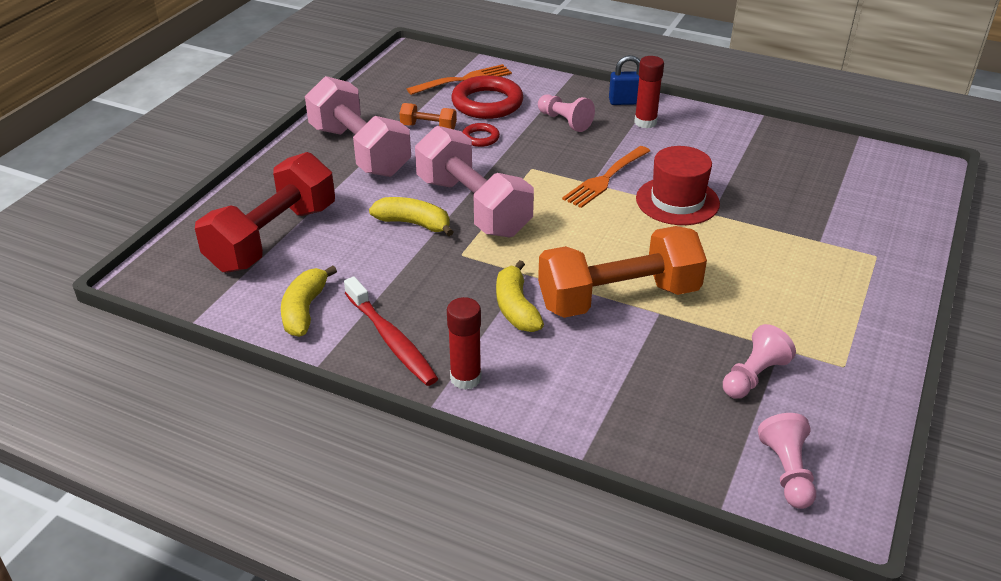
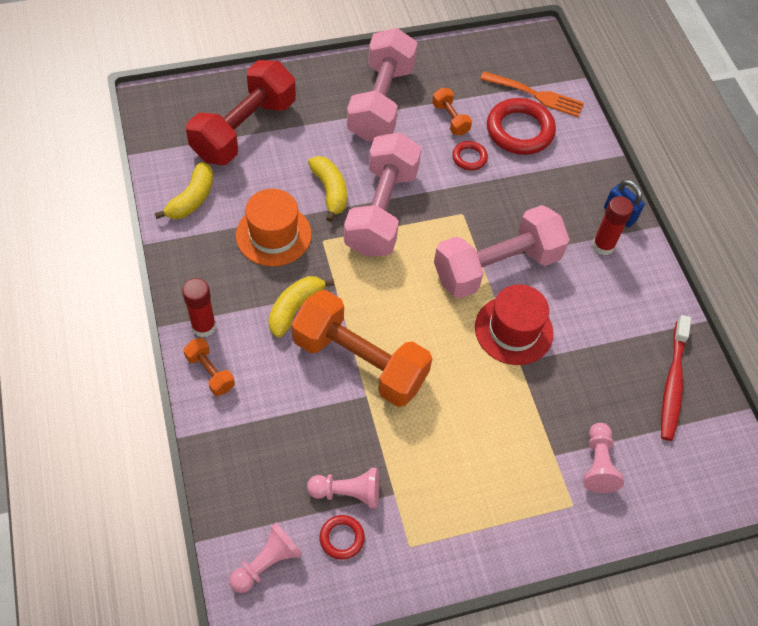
camera: 45 degrees right, 20 degrees up
red dumbbell [195,152,335,273] -> red dumbbell turned 45 degrees counterclockwise [186,60,296,165]
yellow banana [281,265,337,337] -> yellow banana turned 150 degrees clockwise [155,162,213,219]
red toothbrush [344,276,438,386] -> red toothbrush moved to [661,315,691,441]
pink pawn [538,94,595,132] -> pink pawn moved to [583,423,624,493]
orange fork [562,146,650,208] -> pink dumbbell [434,205,570,299]
none -> orange dumbbell [183,338,235,396]
none -> orange hat [236,189,312,267]
none -> red ring [320,515,365,560]

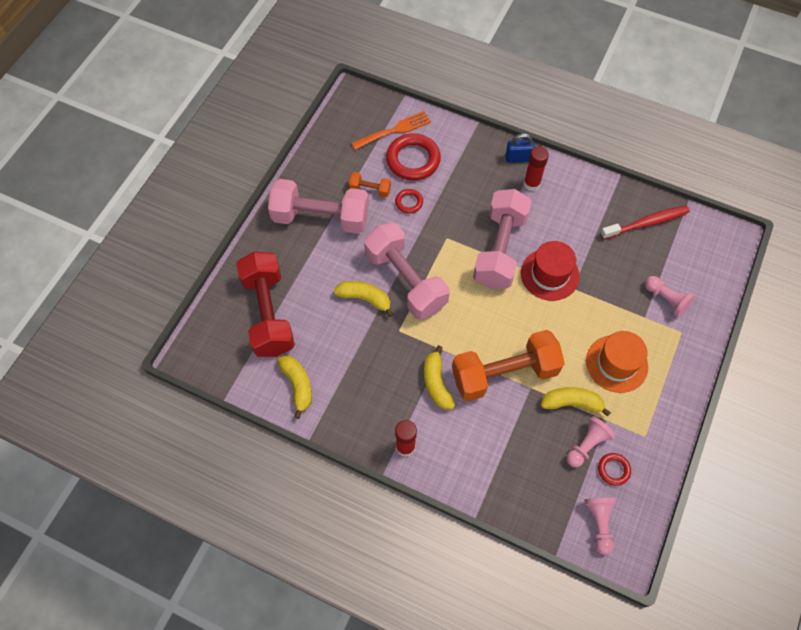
camera: 45 degrees left, 5 degrees up
orange dumbbell [183,338,235,396] -> none
orange hat [236,189,312,267] -> orange hat moved to [586,331,648,393]
pink dumbbell [347,28,417,142] -> pink dumbbell turned 45 degrees counterclockwise [268,179,369,234]
red toothbrush [661,315,691,441] -> red toothbrush turned 75 degrees counterclockwise [600,206,690,240]
none -> yellow banana [541,387,611,417]

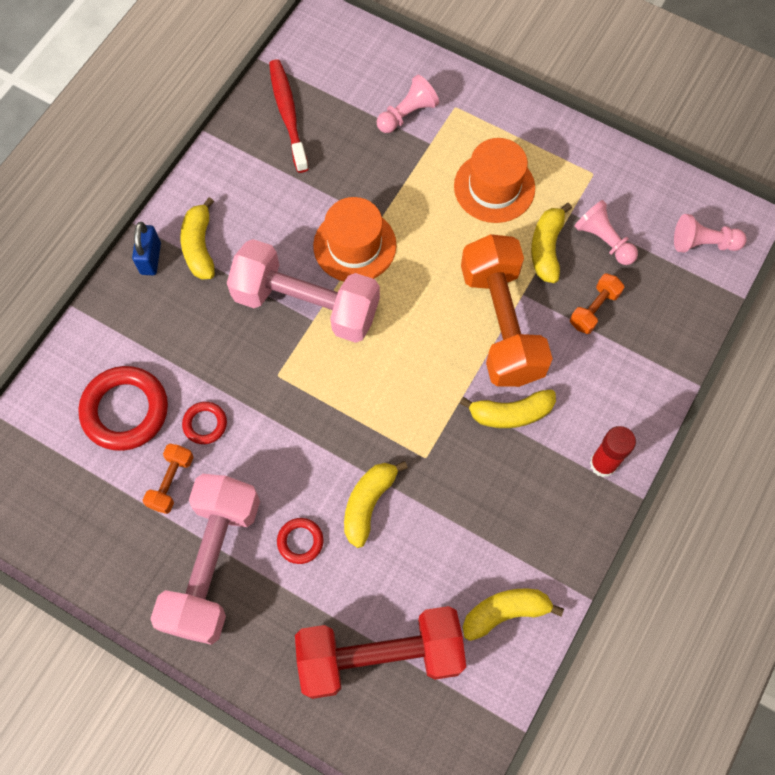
camera: 85 degrees left, 5 degrees up
orange fork [351,111,431,150] -> none
pink dumbbell [364,222,449,320] -> none
red hat [521,241,580,301] -> orange hat [313,197,396,282]
red glue stick [524,146,549,191] -> yellow banana [180,197,215,280]
red ring [598,453,631,486] -> red ring moved to [277,518,323,564]
none -> orange dumbbell [570,273,625,334]

